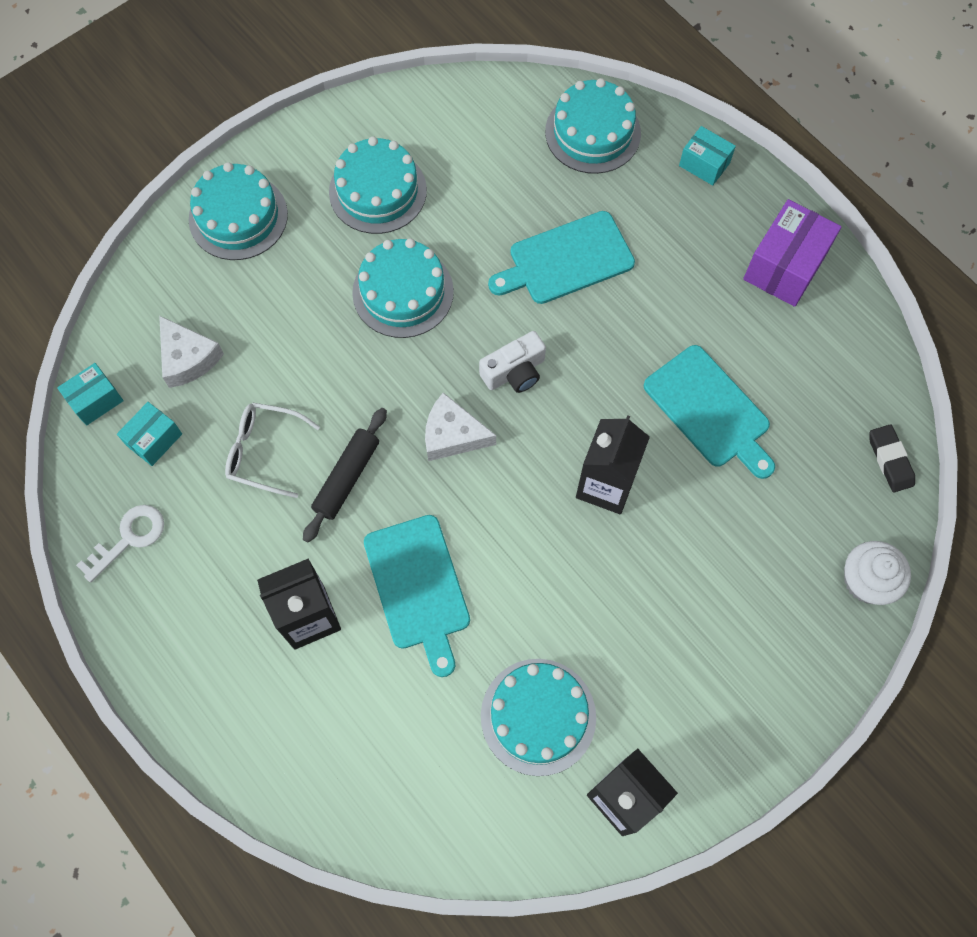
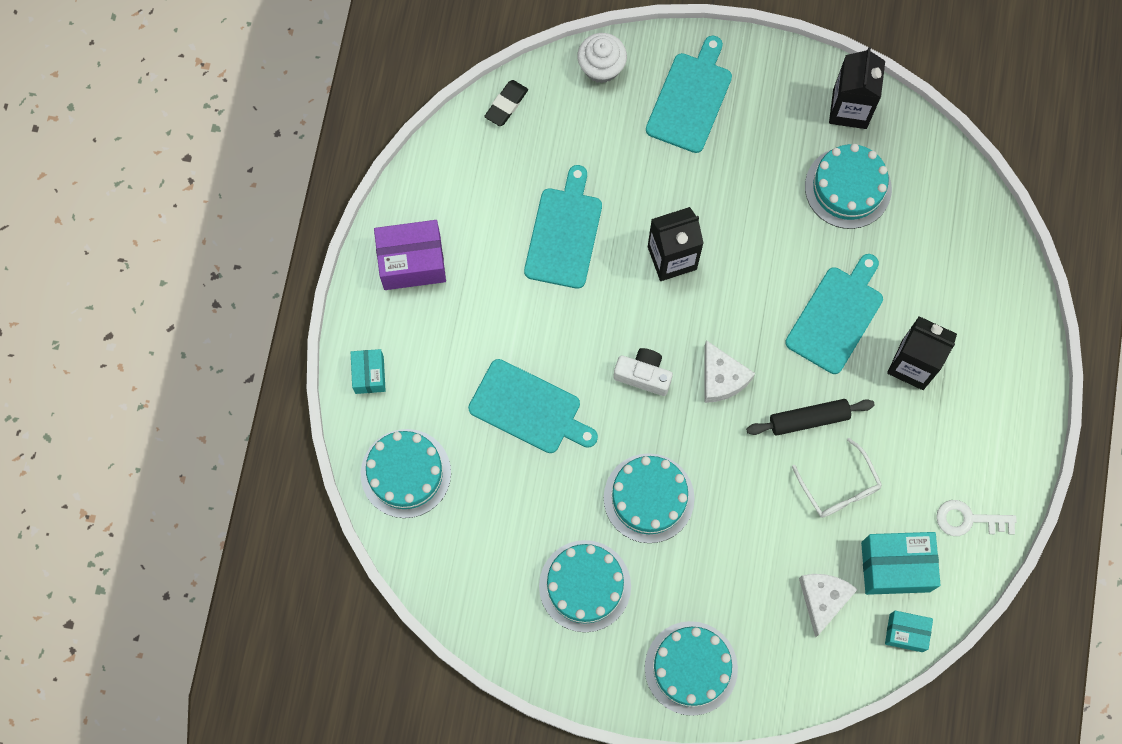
camera: 130 degrees left, 5 degrees up
turquoise box [117,402,182,466] -> turquoise box [861,532,940,595], size x1.71
none -> turquoise cutting board [646,36,732,153]

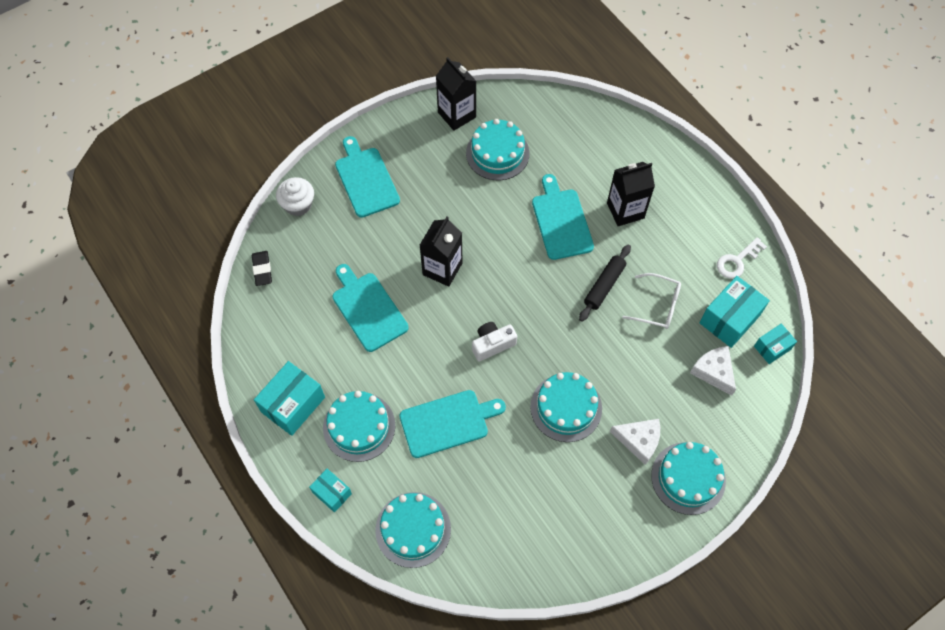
camera: 45 degrees left, 10 degrees down
purple box [374,220,446,290] -> turquoise box [254,361,325,436]
turquoise cake [539,540,631,632] -> turquoise cake moved to [323,391,395,462]
white cheese [704,340,755,403] -> white cheese moved to [610,419,660,465]

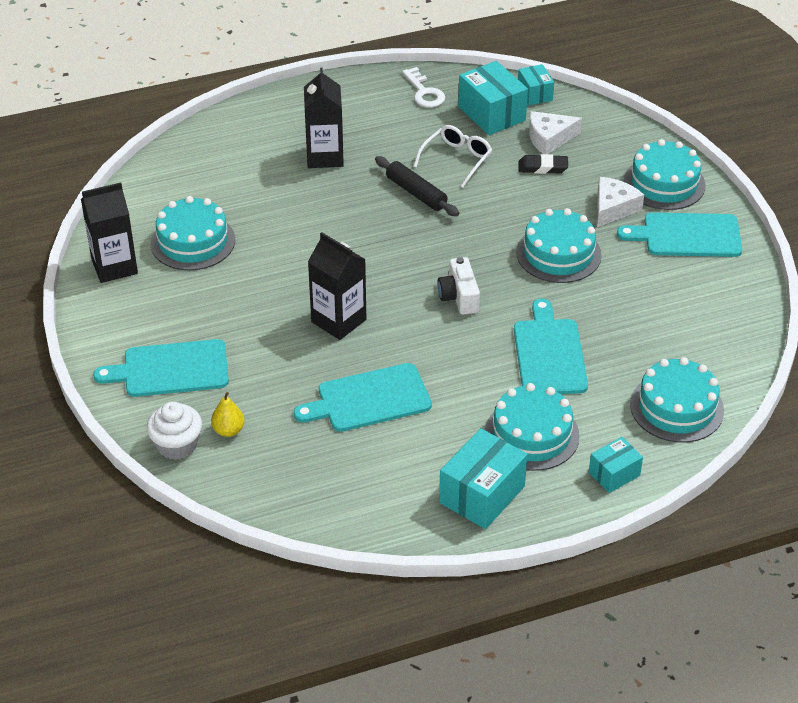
camera: 75 degrees left, 20 degrees down
black eraser [252,251,272,286] -> black eraser moved to [518,154,568,174]
turquoise box [254,361,325,436] -> turquoise box turned 75 degrees clockwise [439,428,528,529]
turquoise cutting board [532,174,594,260] -> turquoise cutting board moved to [617,212,742,257]
none -> yellow pear [211,392,245,437]

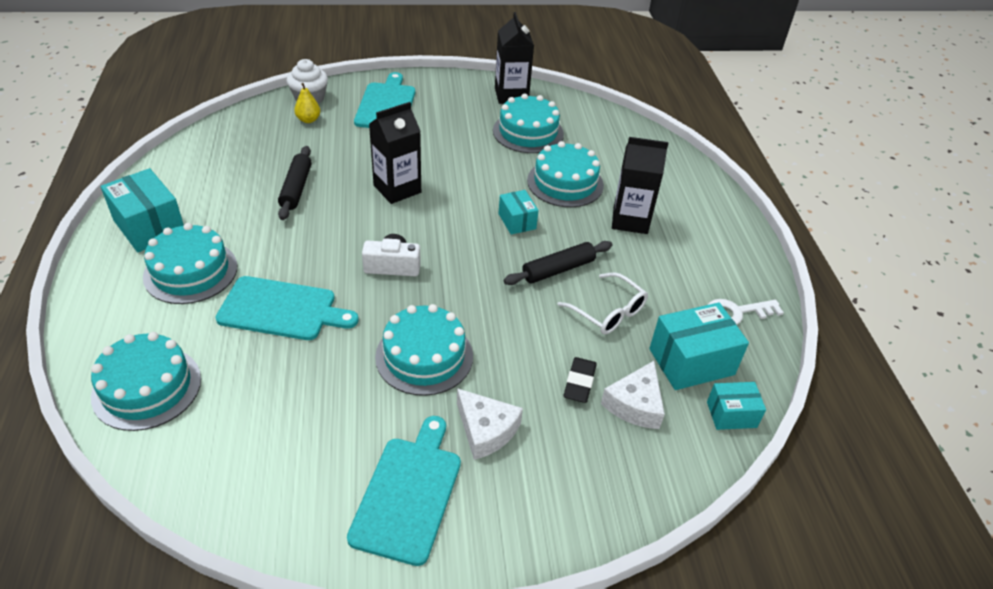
camera: 100 degrees right, 0 degrees up
turquoise cutting board [294,363,432,432] -> black rolling pin [278,146,312,220]
white cheese [529,111,582,154] -> white cheese turned 150 degrees counterclockwise [601,361,665,429]
turquoise box [589,437,643,493] -> turquoise box moved to [498,190,539,235]
turquoise cake [624,139,705,210] -> turquoise cake moved to [527,141,604,207]

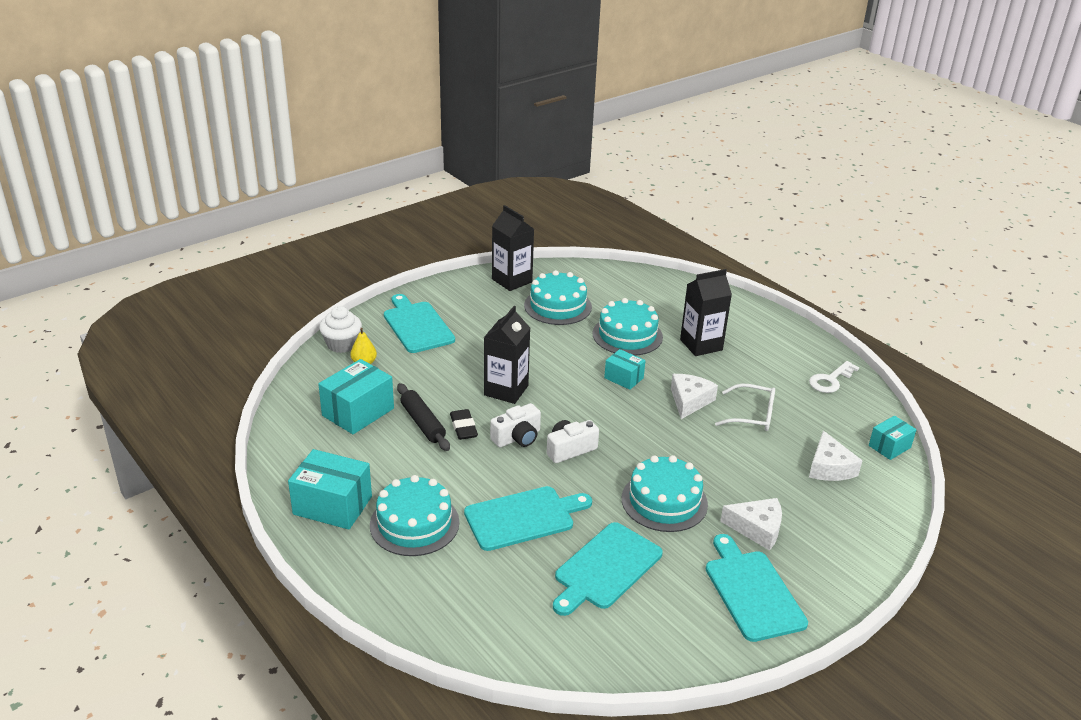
camera: 30 degrees left, 10 degrees down
turquoise cake [91,332,201,431] -> none
black rolling pin [504,241,612,285] -> white cheese [671,374,718,419]
black eraser [563,357,597,403] -> black eraser moved to [450,409,478,440]
turquoise box [649,303,749,390] -> turquoise box moved to [318,359,394,434]
none -> white camera [490,403,541,447]
none -> turquoise cutting board [553,522,663,616]

